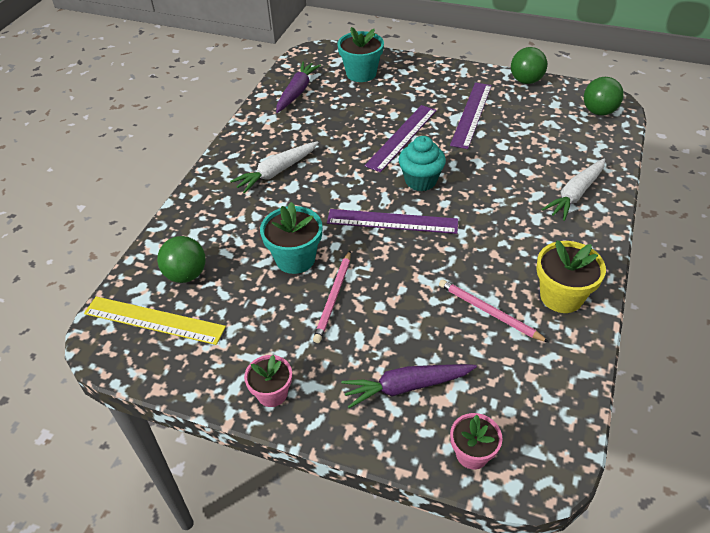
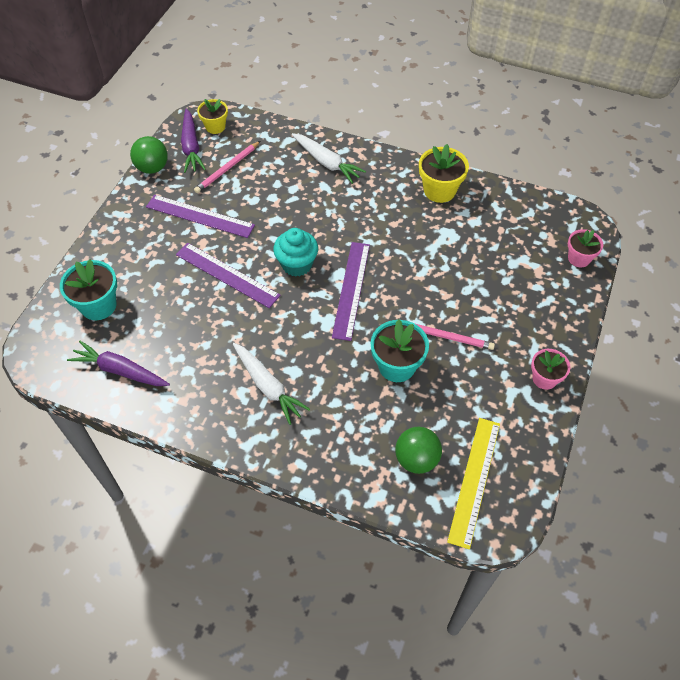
camera: 90 degrees left, 10 degrees up
purple carrot [341,364,477,408] -> purple carrot moved to [181,108,206,173]
pink pencil [439,279,549,342] -> pink pencil moved to [194,141,260,193]
green ball [584,77,624,116] -> yellow flower pot [197,99,228,134]

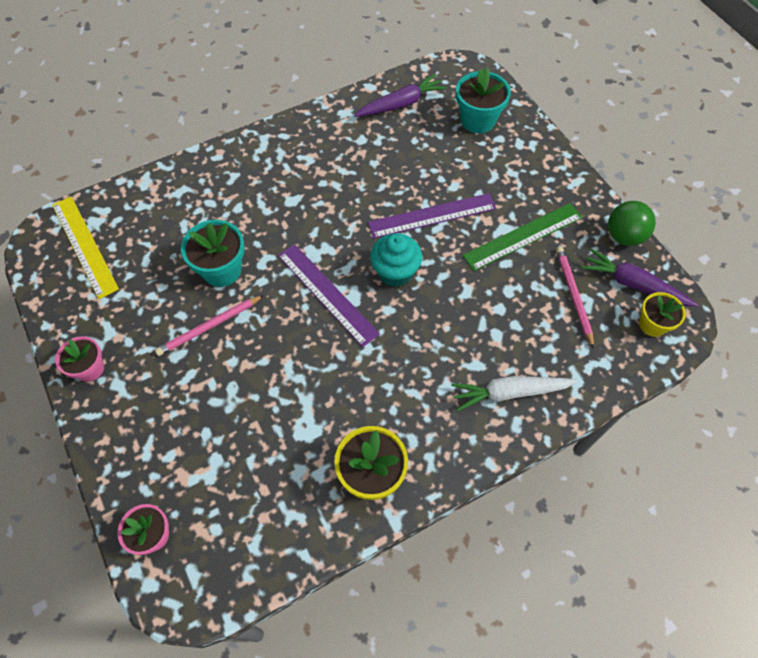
camera: 130 degrees right, 5 degrees up
purple ruler [146,195,255,238] -> green ruler [463,203,582,271]
white carrot [233,343,310,425] -> none
green ball [395,427,442,474] -> none

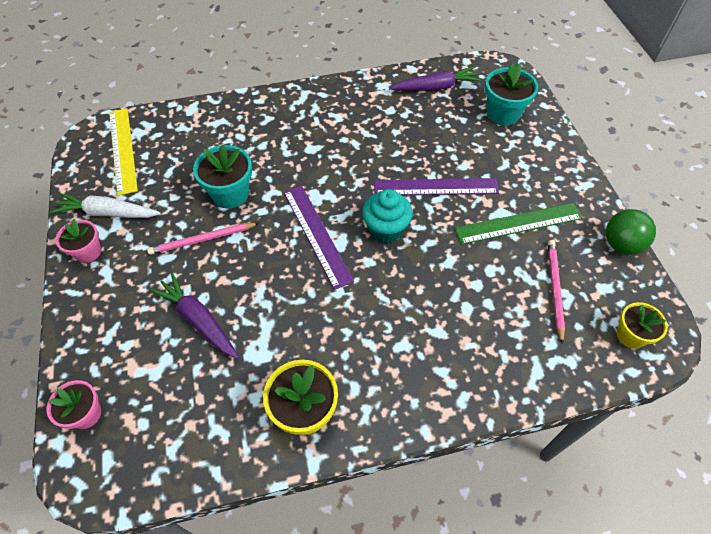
camera: 15 degrees right, 5 degrees down
white carrot [451,376,578,411] -> white carrot moved to [50,193,161,218]
purple carrot [581,248,698,307] -> purple carrot moved to [150,273,239,359]

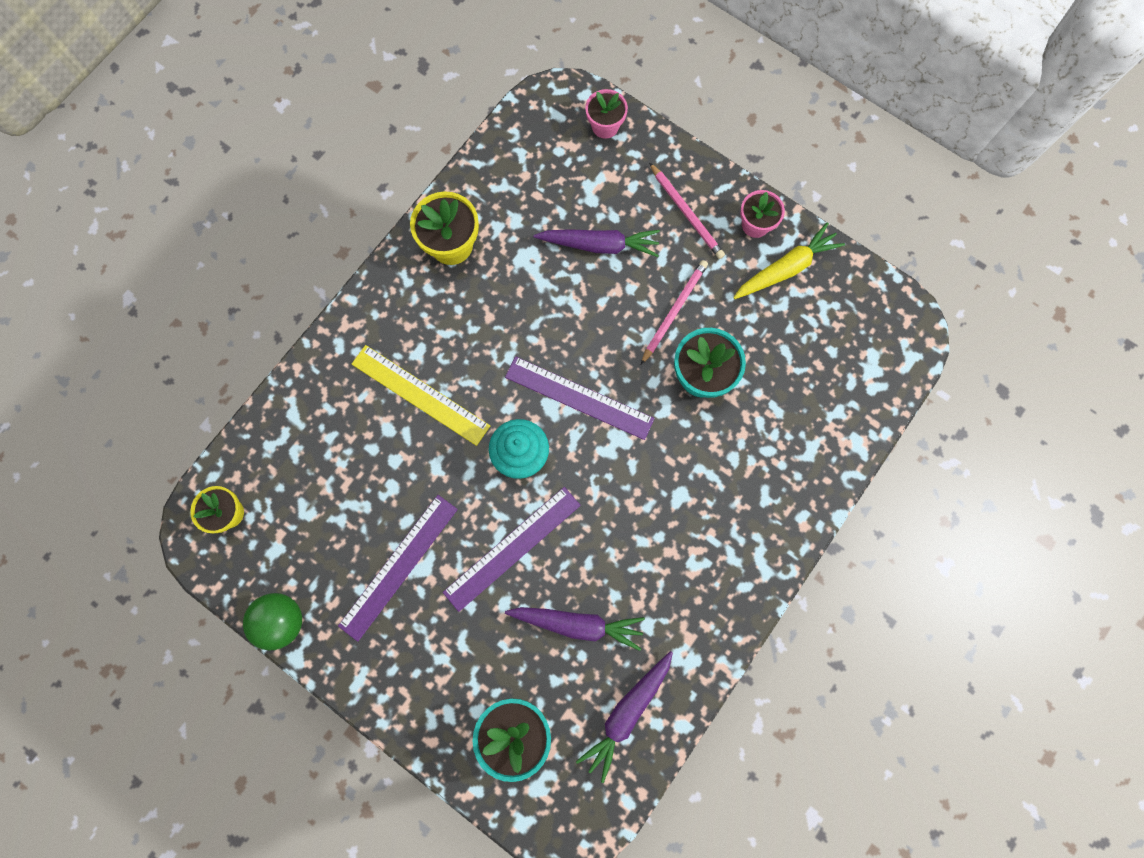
camera: 140 degrees right, 20 degrees up
white carrot [50,193,161,218] -> yellow carrot [733,222,845,299]
yellow ruler [109,108,138,196] -> yellow ruler moved to [352,345,490,446]
green ruler [454,203,582,245] -> purple ruler [338,495,458,642]
pink pencil [548,240,565,344] -> pink pencil moved to [649,163,725,259]
none -> purple carrot [505,607,645,651]

